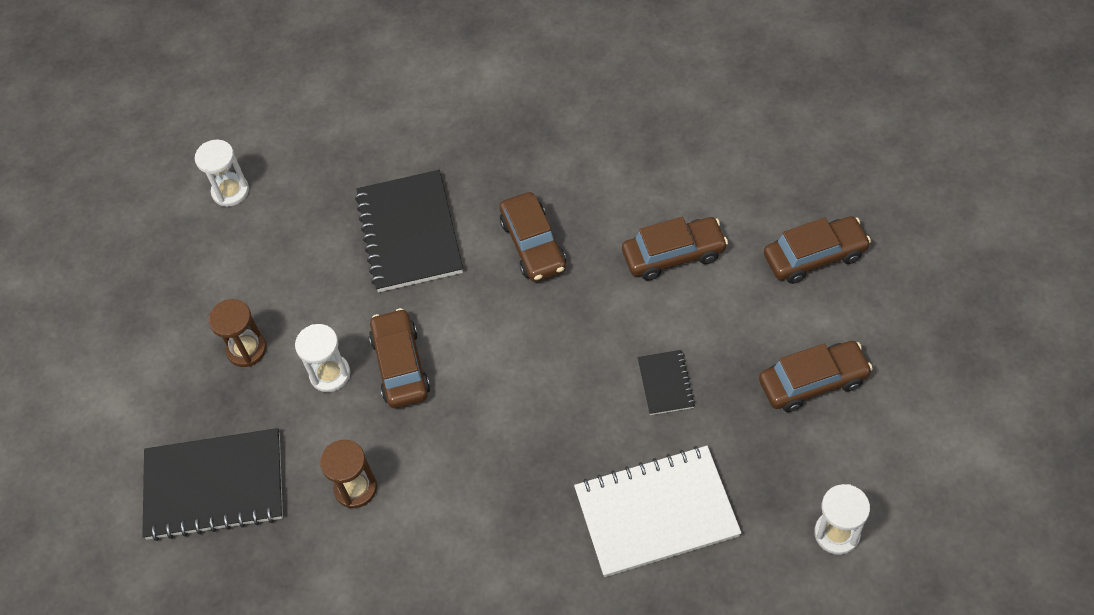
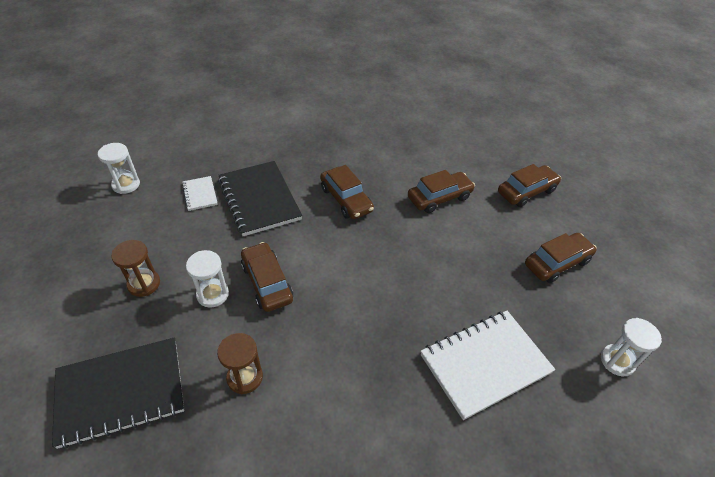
camera: 20 degrees left, 10 degrees down
black notebook [638,350,695,415] -> none
none -> white notebook [182,176,218,211]

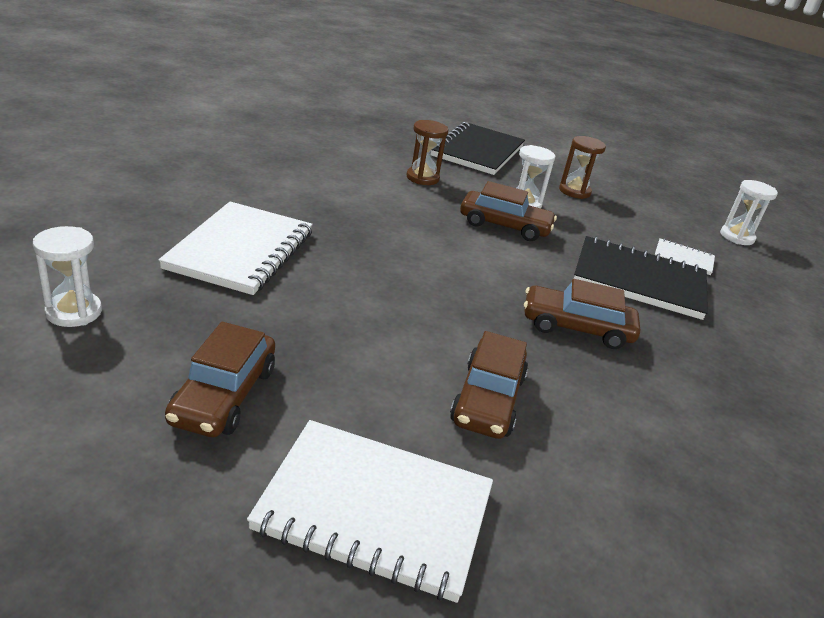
camera: 130 degrees right, 15 degrees down
brown car [498,164,561,207] -> white notebook [247,420,493,603]

